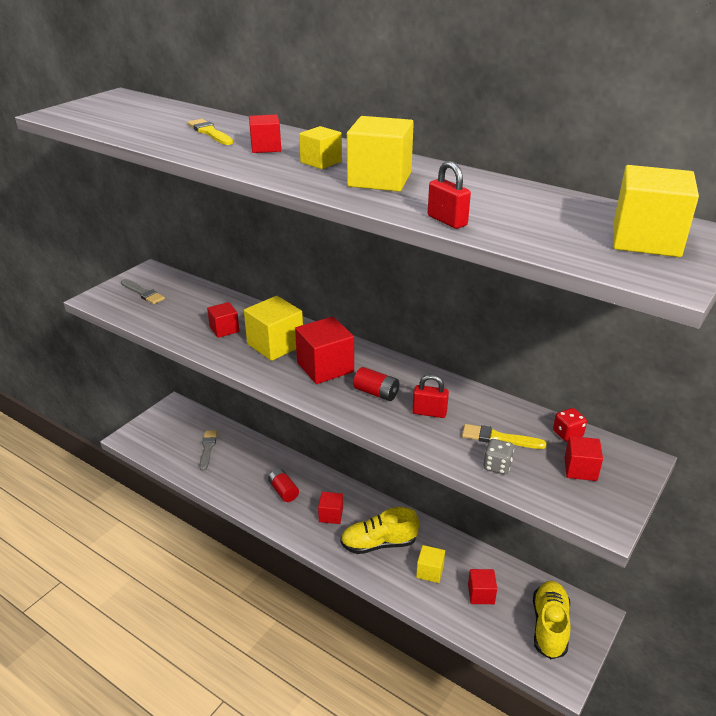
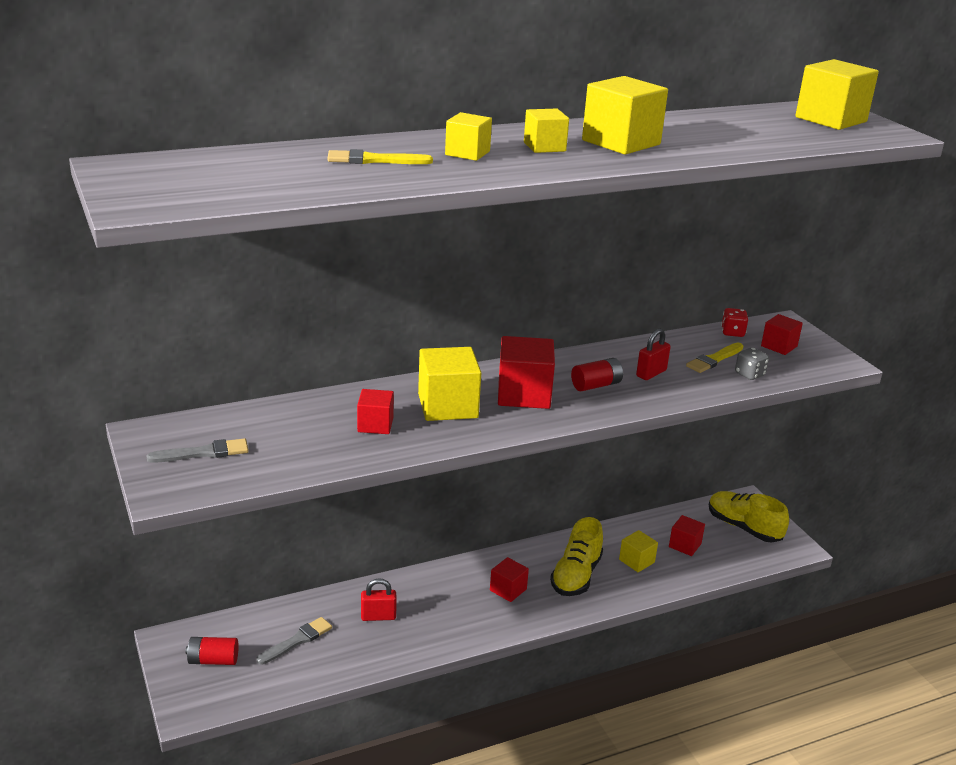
camera: 60 degrees left, 5 degrees down
grey brush [199,431,217,471] -> grey brush turned 105 degrees clockwise [257,617,332,665]
red cube [249,114,281,153] -> yellow cube [445,112,492,161]
red battery [268,468,299,502] -> red battery moved to [185,637,239,665]
red padlock [428,161,471,229] -> red padlock moved to [361,578,397,621]

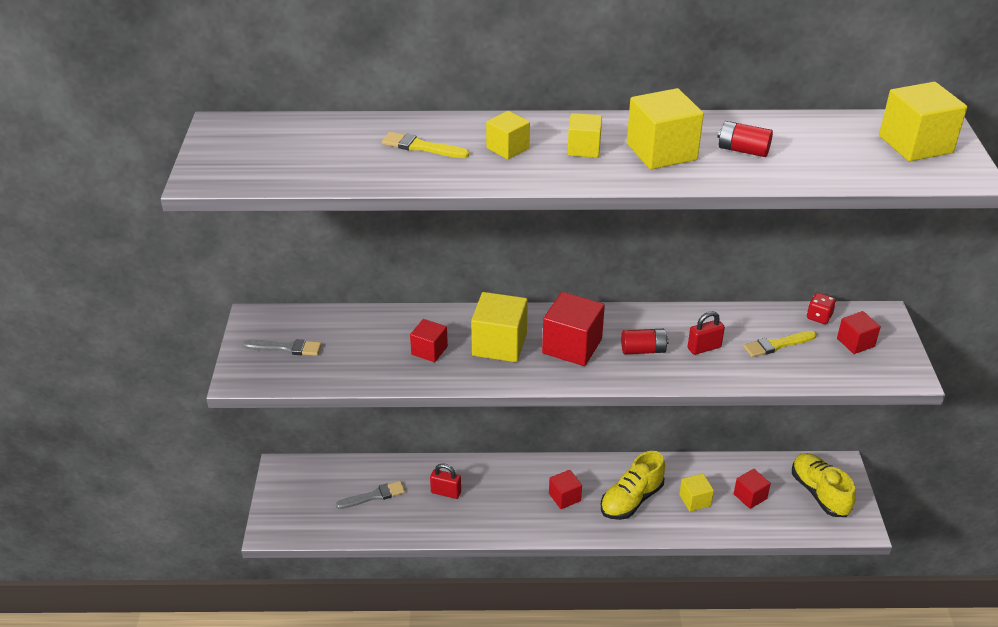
camera: 25 degrees right, 10 degrees up
red battery [185,637,239,665] -> red battery moved to [717,121,773,157]
grey dice [735,347,769,380] -> none

